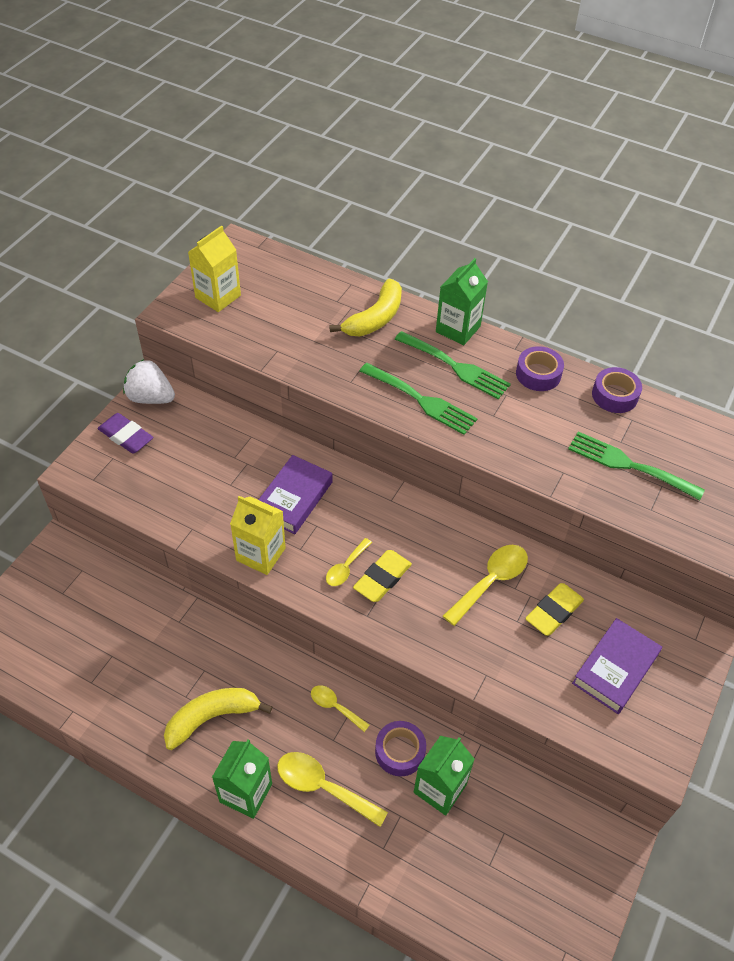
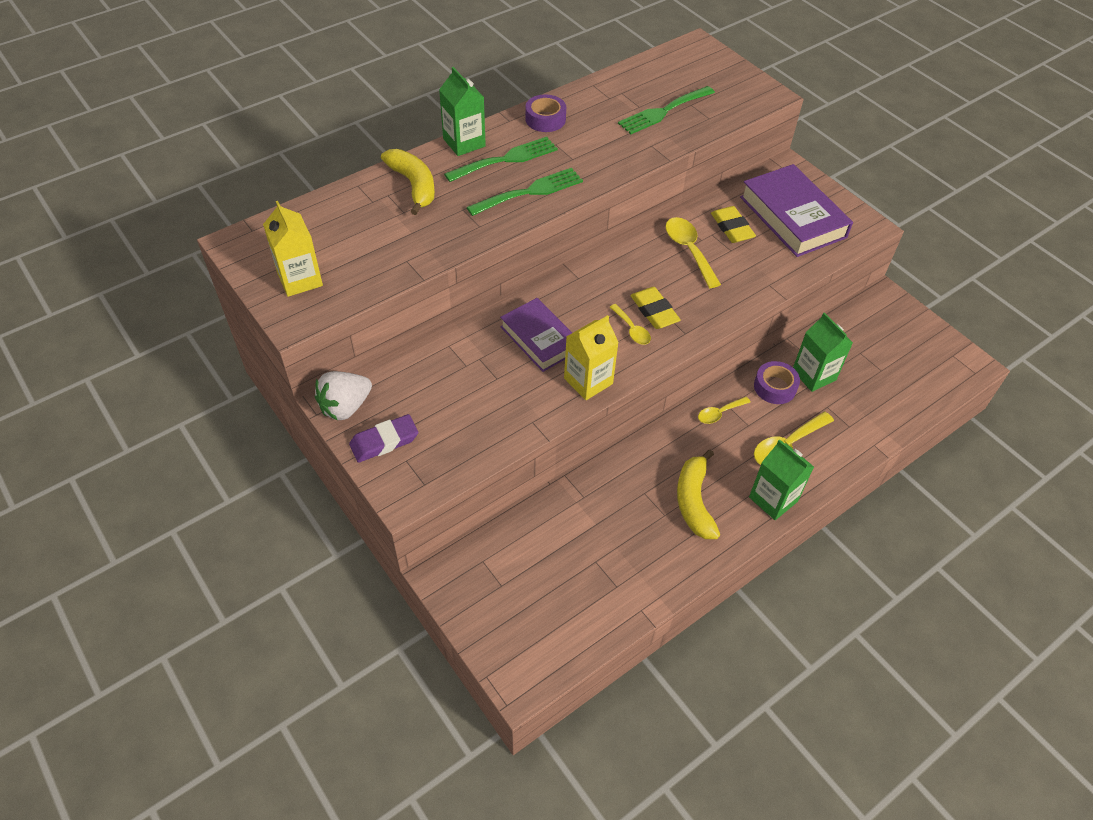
camera: 65 degrees left, 0 degrees up
purple book [572,618,662,714] -> purple book [740,164,853,257], size x1.52
purple tape [592,367,642,413] -> none

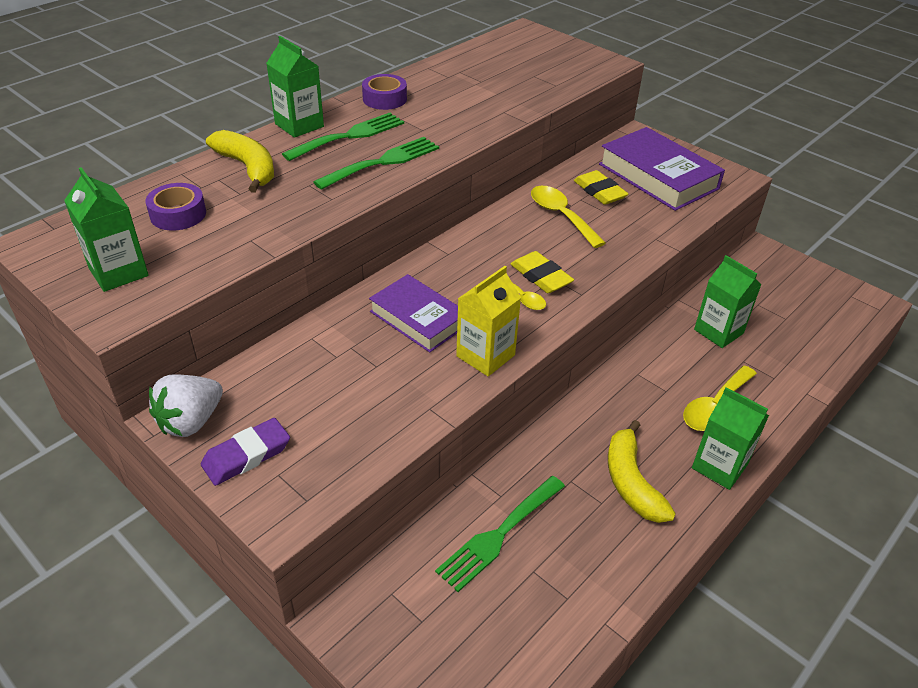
camera: 10 degrees left, 10 degrees down
yellow carton [263,201,323,297] -> green carton [64,167,149,292]
green fork [618,86,715,134] -> green fork moved to [435,476,565,592]
yellow spoon [698,397,751,424] -> none
purple tape [754,361,800,404] -> purple tape moved to [145,183,206,231]

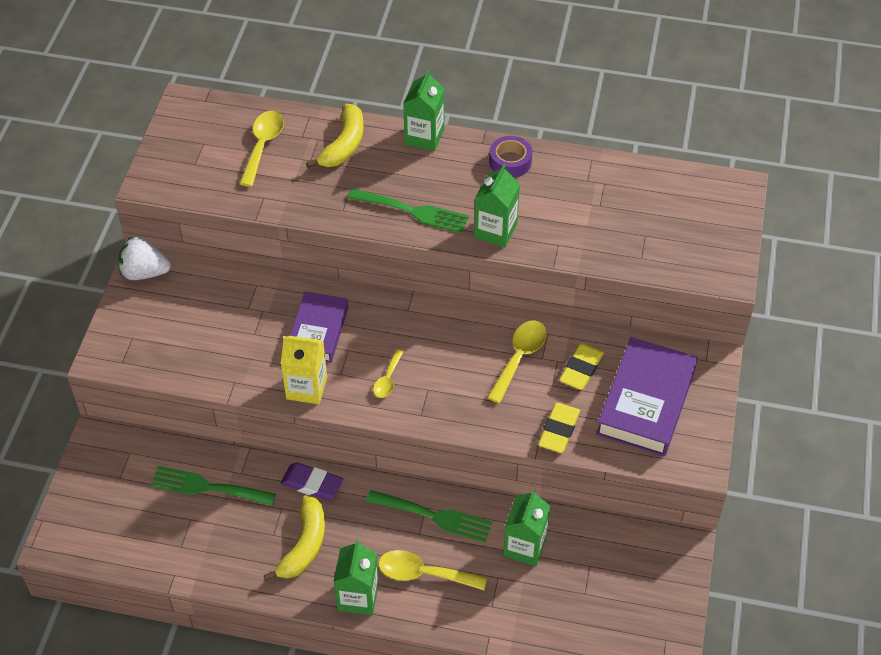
camera: 60 degrees right, 10 degrees up
green carton [64,167,149,292] -> green carton moved to [474,164,520,247]
purple tape [145,183,206,231] -> yellow spoon [239,111,284,187]
purple eraser [201,418,290,486] -> purple eraser moved to [281,462,343,500]
green fork [282,113,404,161] -> green fork moved to [366,490,492,542]
yellow eraser [511,251,574,293] -> yellow eraser moved to [538,403,580,453]
yellow banana [608,420,676,523] -> yellow banana turned 150 degrees clockwise [264,495,325,582]

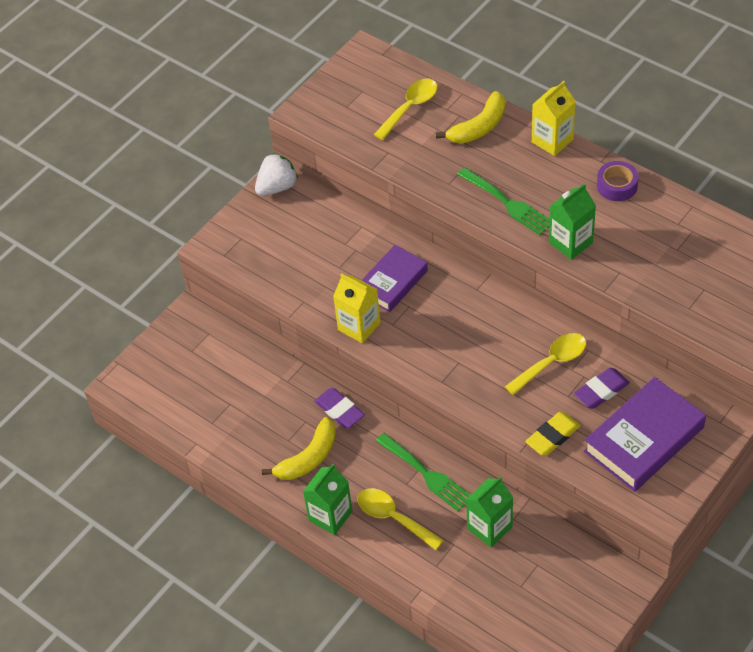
camera: 30 degrees right, 0 degrees up
white strawberry [119,236,171,280] -> white strawberry turned 105 degrees clockwise [255,153,298,196]
green fork [151,466,276,506] -> none
yellow spoon [373,349,404,398] -> none
green carton [403,70,445,151] -> yellow carton [532,81,576,156]
yellow eraser [559,343,604,390] -> purple eraser [574,368,630,409]

